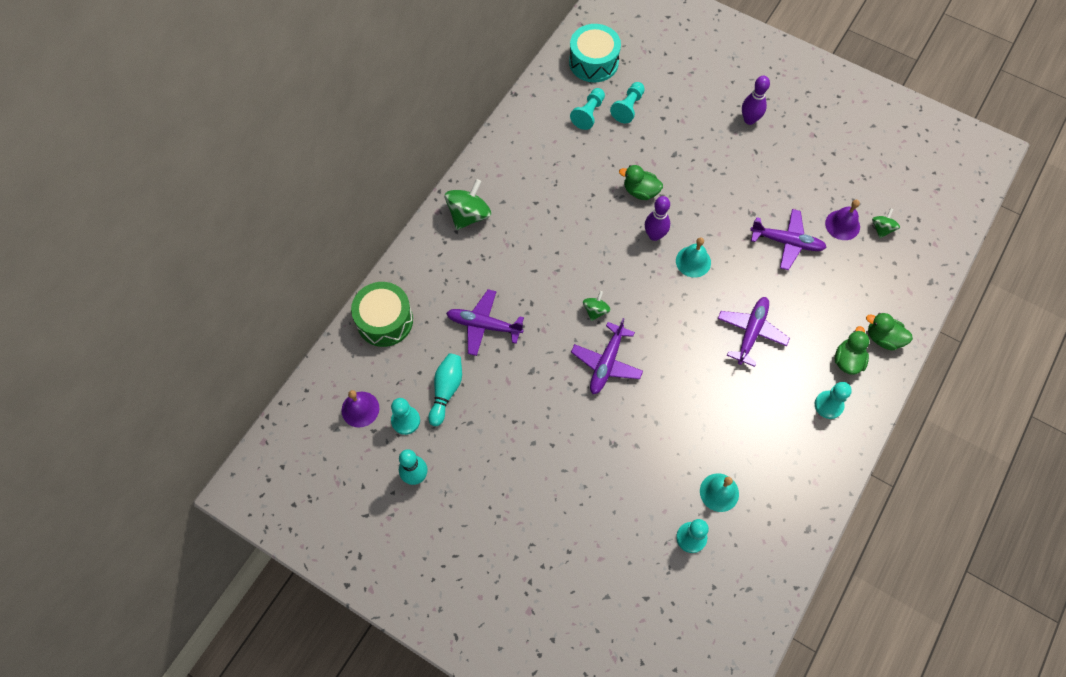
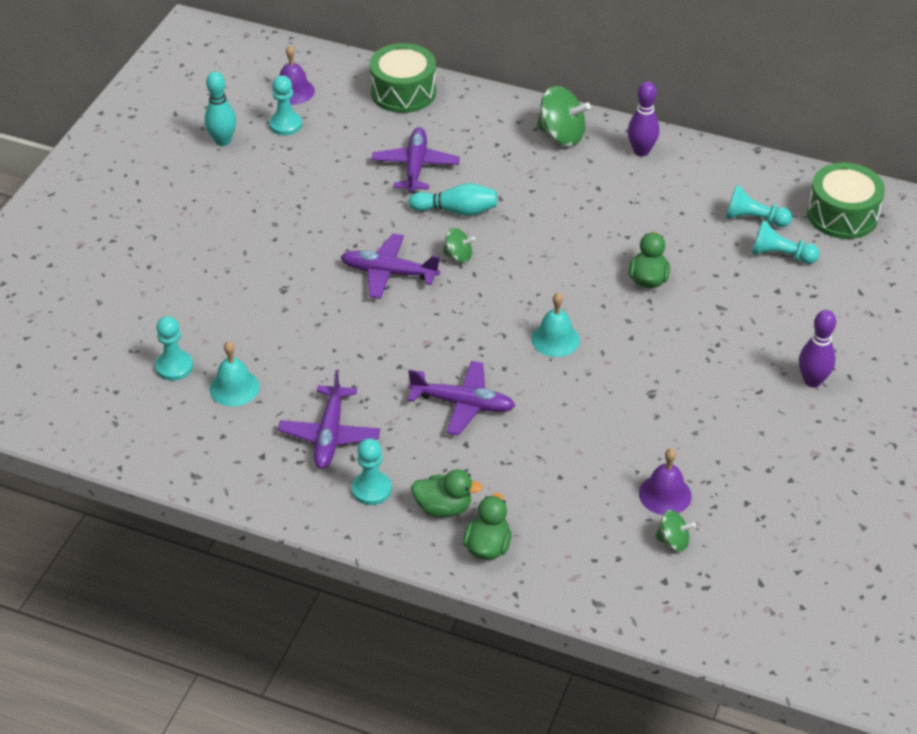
camera: 80 degrees right, 20 degrees down
turquoise bowling pin [428,353,462,426] -> turquoise bowling pin moved to [409,183,497,216]
turquoise drum [569,24,621,82] -> green drum [807,163,885,239]
purple bowling pin [645,196,670,241] -> purple bowling pin moved to [628,81,659,156]
purple plane [750,209,827,270] -> purple plane moved to [278,370,380,469]

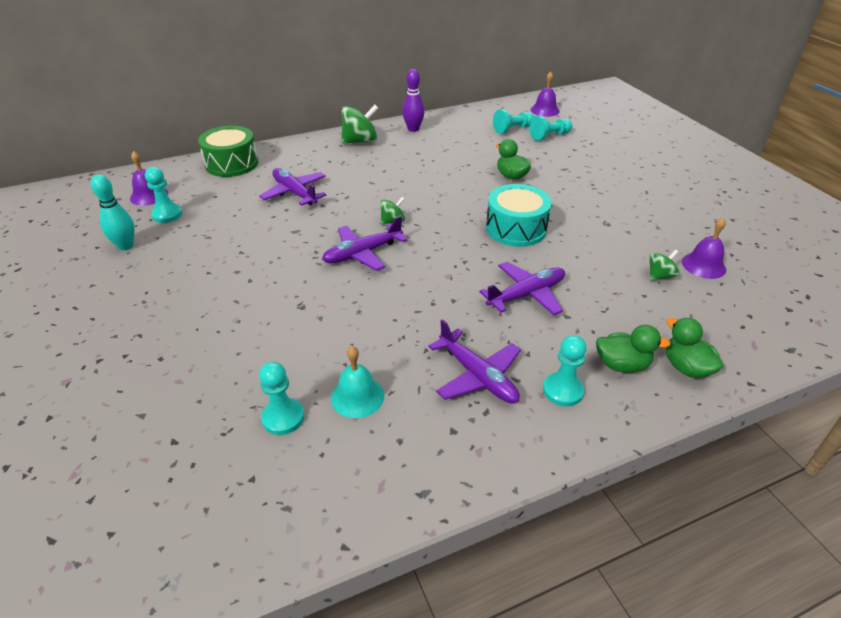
camera: 45 degrees left, 5 degrees down
turquoise bowling pin [409,183,497,216] -> none
green duck [411,469,483,517] -> green duck turned 45 degrees clockwise [596,325,671,373]
turquoise bell [531,293,580,357] -> turquoise drum [486,184,552,247]
green spinning top [655,510,696,552] -> green spinning top moved to [649,249,680,281]
purple bowling pin [799,310,836,387] -> none
green drum [807,163,885,239] -> purple bell [531,72,560,117]

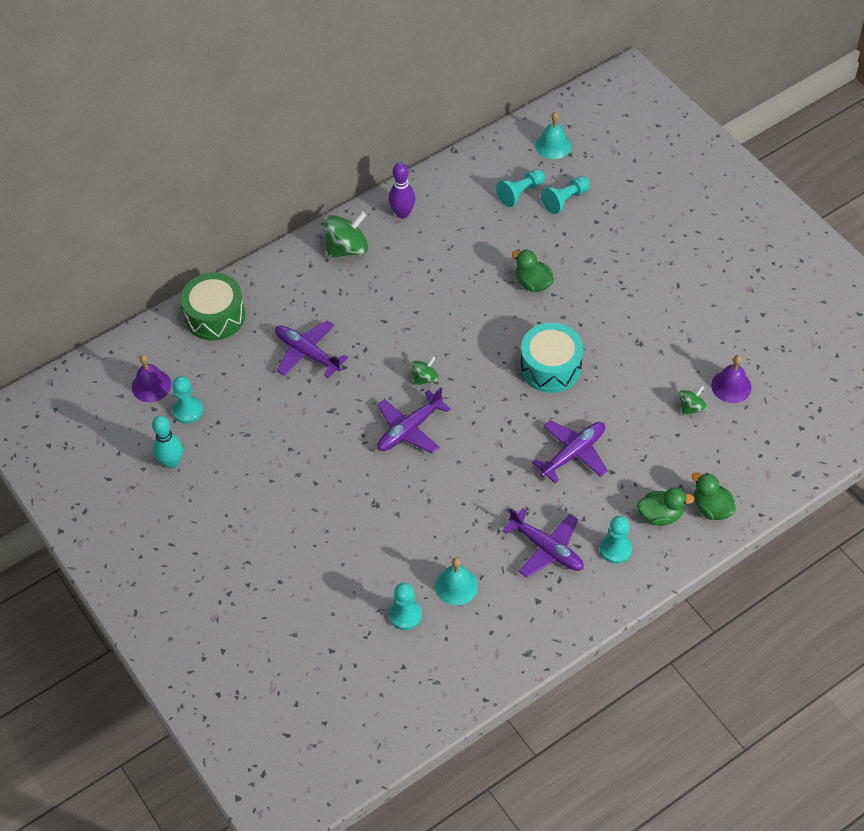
camera: 10 degrees left, 15 degrees up
purple bell [531,72,560,117] -> turquoise bell [535,112,571,159]

